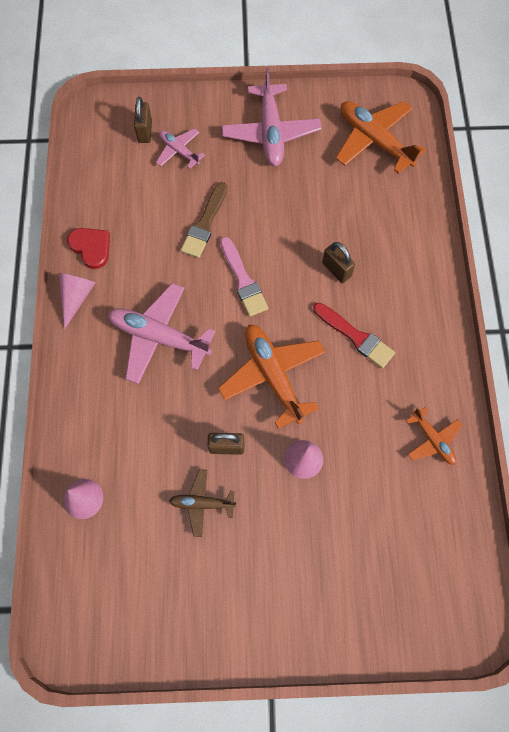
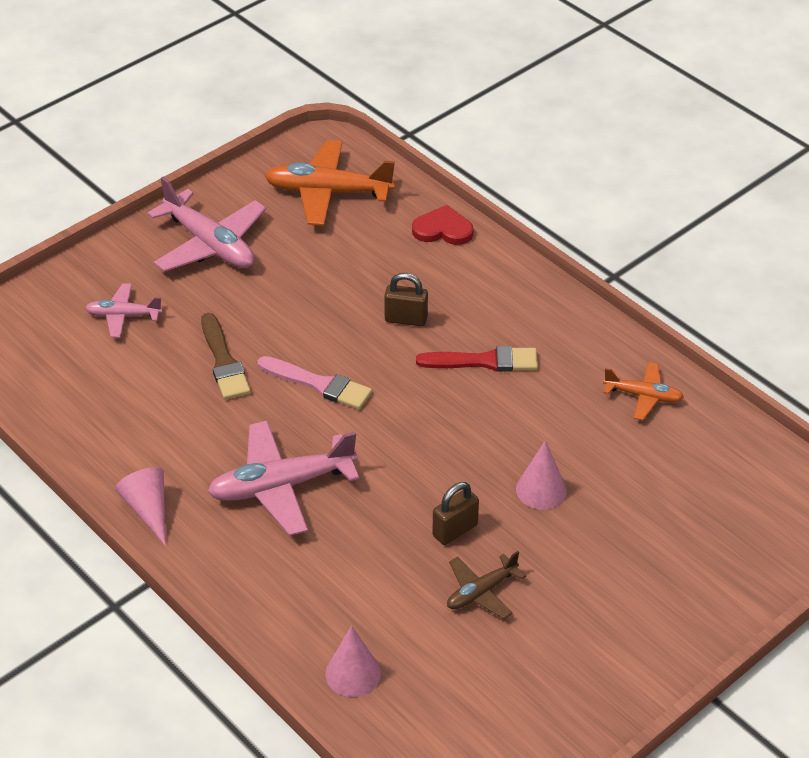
camera: 40 degrees left, 25 degrees down
red heart [67,228,110,269] -> red heart moved to [412,205,473,245]
brown padlock [134,97,152,143] -> none
orange plane [218,325,326,429] -> none

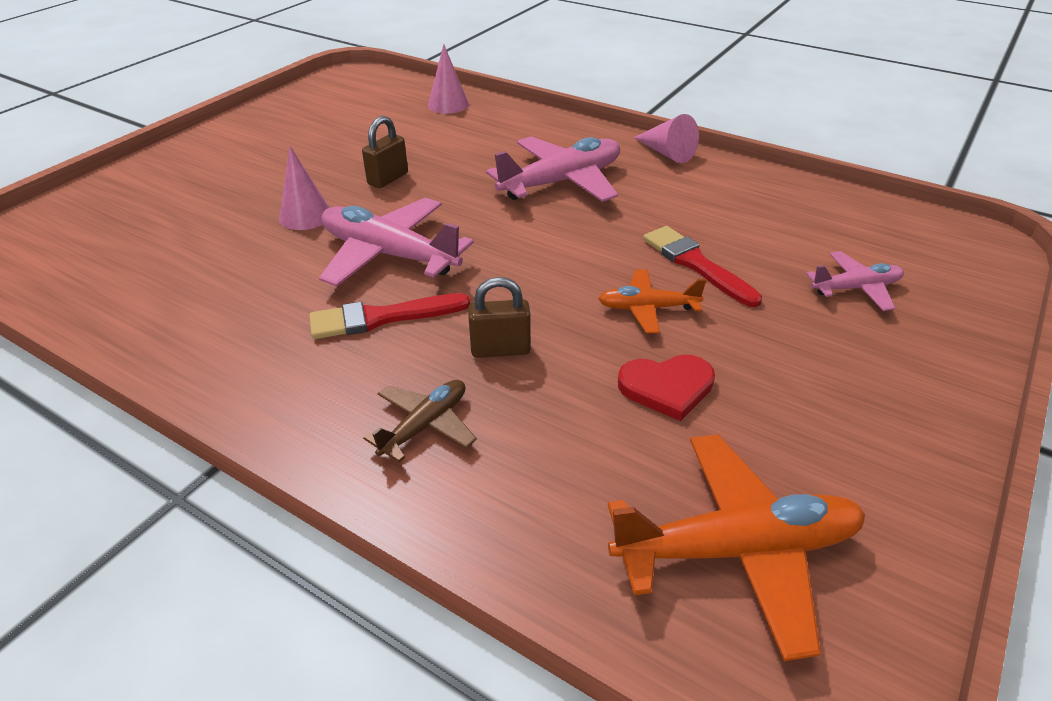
camera: 165 degrees right, 5 degrees down
pink plane [147,177,266,272] -> pink plane moved to [319,198,474,287]
brown brush [201,313,251,400] -> red brush [643,226,762,307]
pink brush [257,356,372,409] -> none
red heart [412,205,473,245] -> red heart moved to [618,355,715,421]
brown plane [447,551,526,619] -> brown plane moved to [363,380,477,462]
orange plane [603,362,684,420] -> orange plane moved to [598,270,706,333]

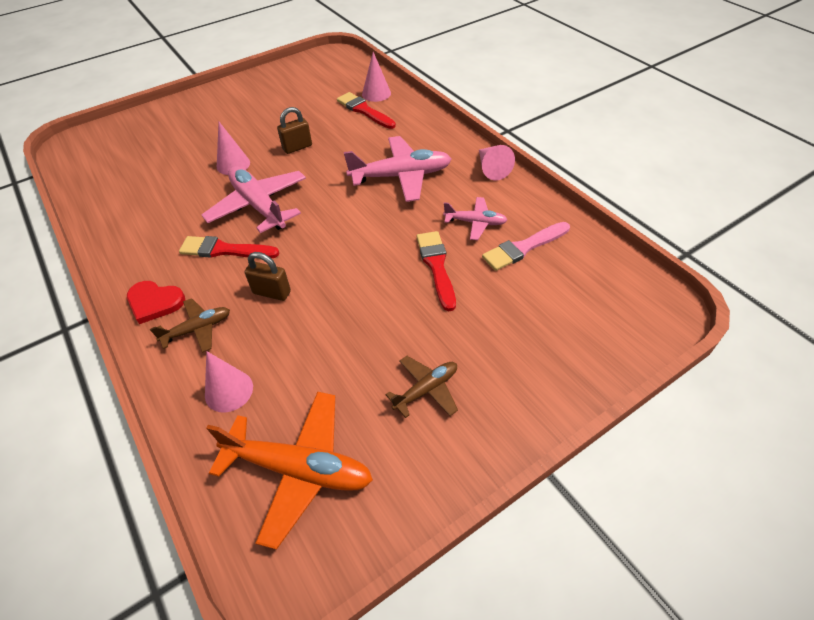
camera: 25 degrees right, 10 degrees up
orange plane [598,270,706,333] -> none
red heart [618,355,715,421] -> red heart moved to [127,281,185,324]
pink plane [806,251,904,311] -> pink plane moved to [443,197,507,240]
none -> pink cone [205,351,253,412]
none -> red brush [337,92,396,129]
none -> brown plane [385,356,458,418]
none -> pink brush [482,222,570,271]

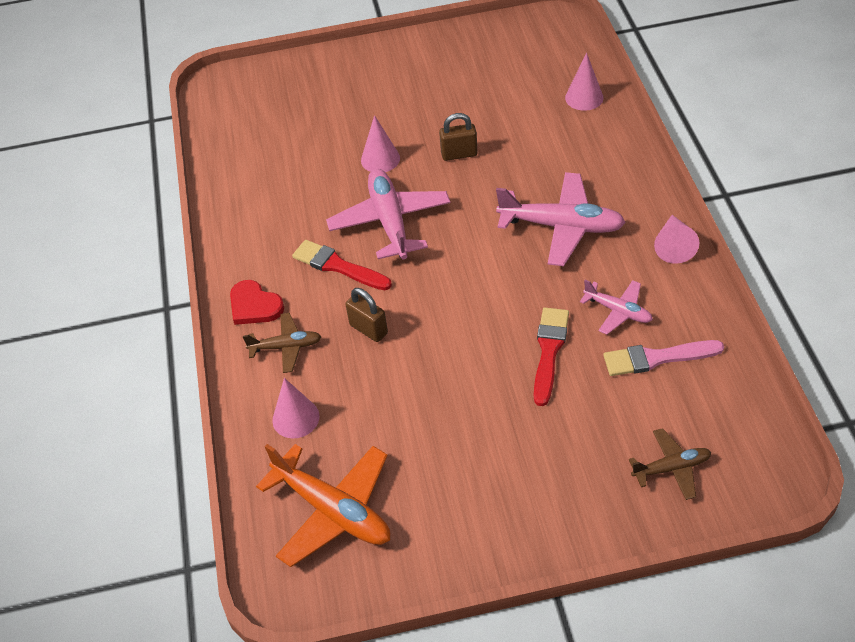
camera: 25 degrees right, 0 degrees up
red brush [337,92,396,129] -> none
brown plane [385,356,458,418] -> brown plane moved to [629,428,711,500]

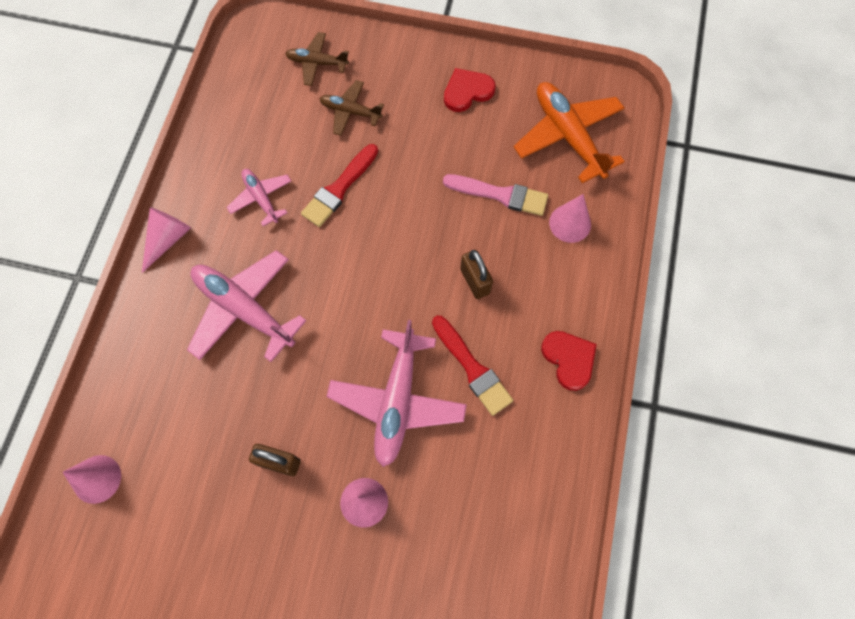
camera: 160 degrees left, 20 degrees up
brown plane [243,313,321,373] -> brown plane moved to [319,80,384,136]
pink brush [603,340,724,376] -> pink brush moved to [443,174,548,216]
none -> red heart [444,68,496,112]

